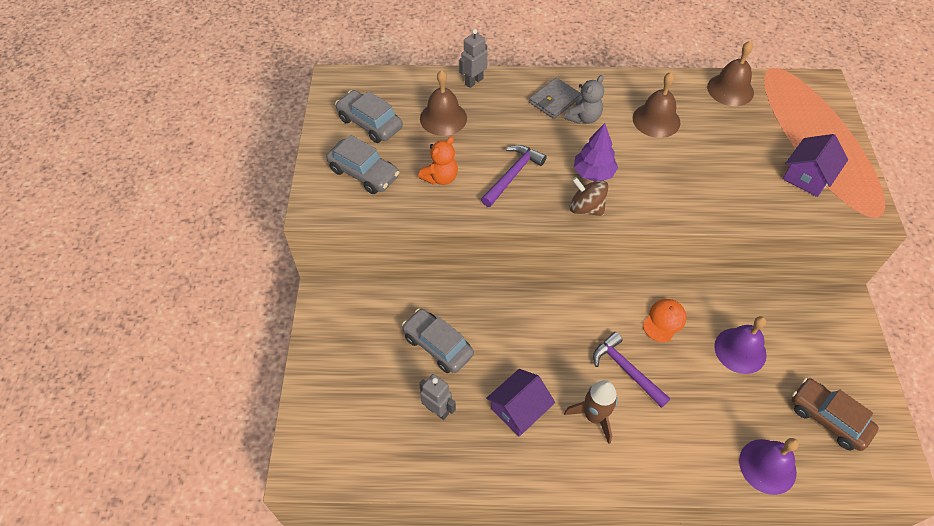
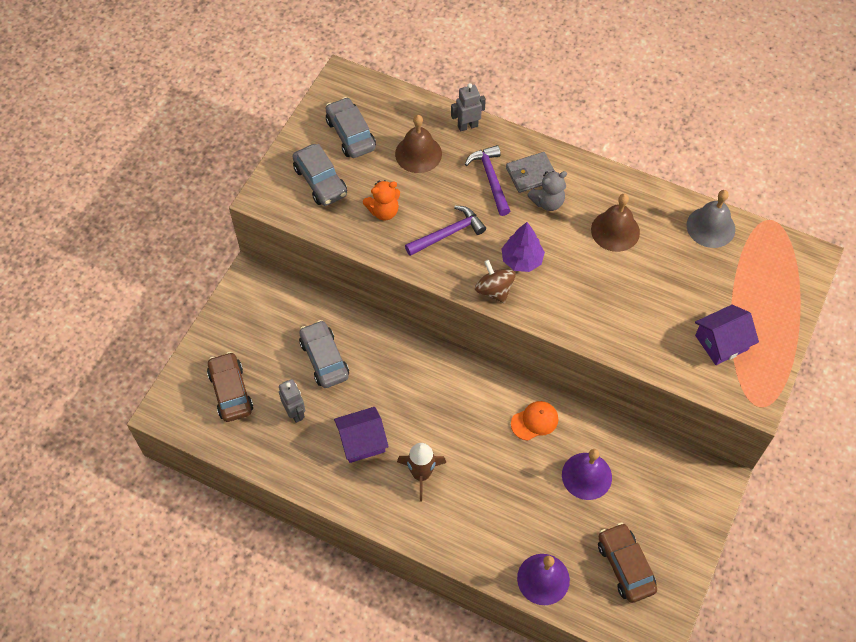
camera: 25 degrees right, 5 degrees up
purple hammer [593,332,670,408] -> purple hammer moved to [465,145,510,216]
brown bell [707,41,754,106] -> grey bell [687,190,735,248]
none -> brown car [207,352,253,422]

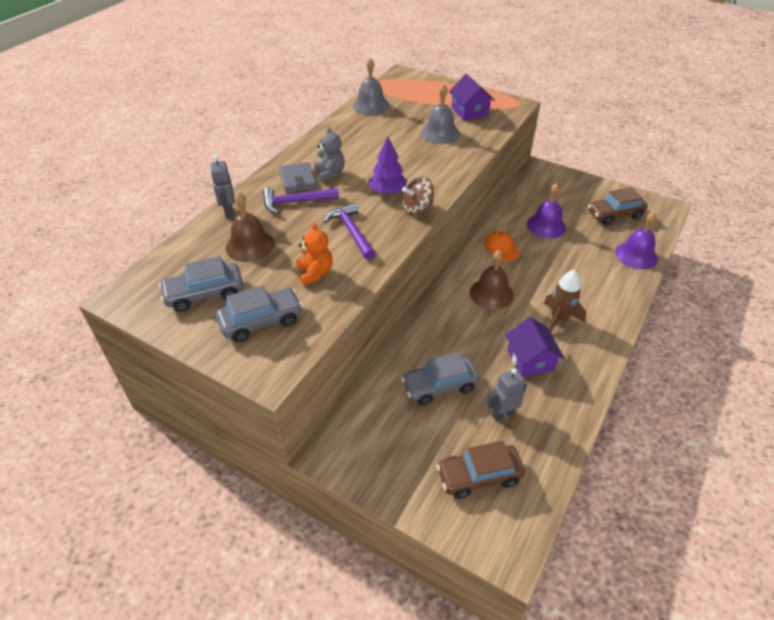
camera: 85 degrees left, 15 degrees down
brown bell [591,194,640,252] -> brown bell moved to [470,250,514,309]
none -> grey bell [421,84,460,144]

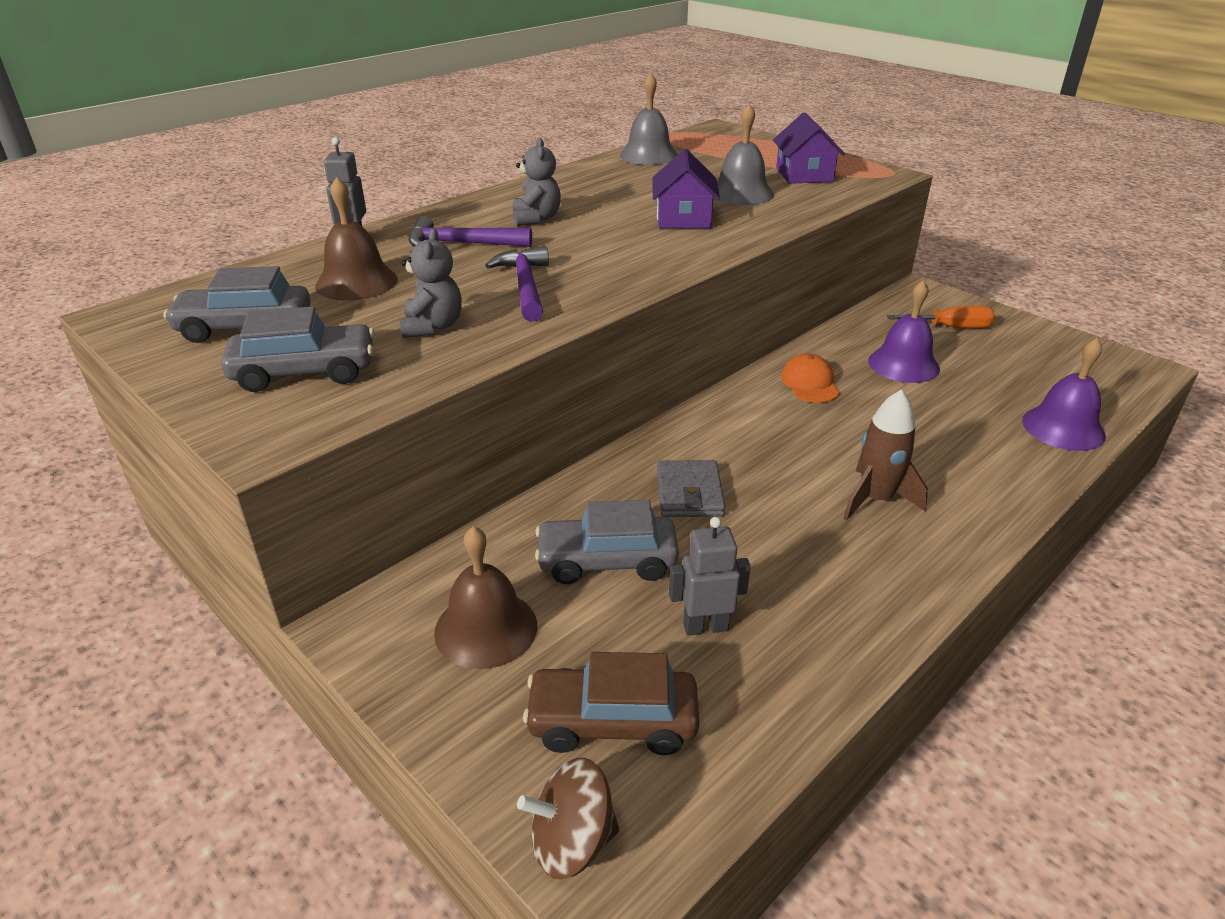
camera: 15 degrees right, 10 degrees down
grey wallet [279,162,316,193] -> grey wallet moved to [657,460,725,517]
orange teddy bear [296,222,333,286] -> grey teddy bear [399,228,462,338]
purple tree [369,137,407,195] -> none
brown spinning top [402,177,434,215] -> brown spinning top moved to [517,758,620,880]
brown bell [470,250,514,309] -> brown bell moved to [434,526,537,669]
purple house [505,317,564,377] -> purple house moved to [652,149,720,229]
brown car [588,187,648,225] -> none
none -> orange screwdriver [887,306,995,328]

